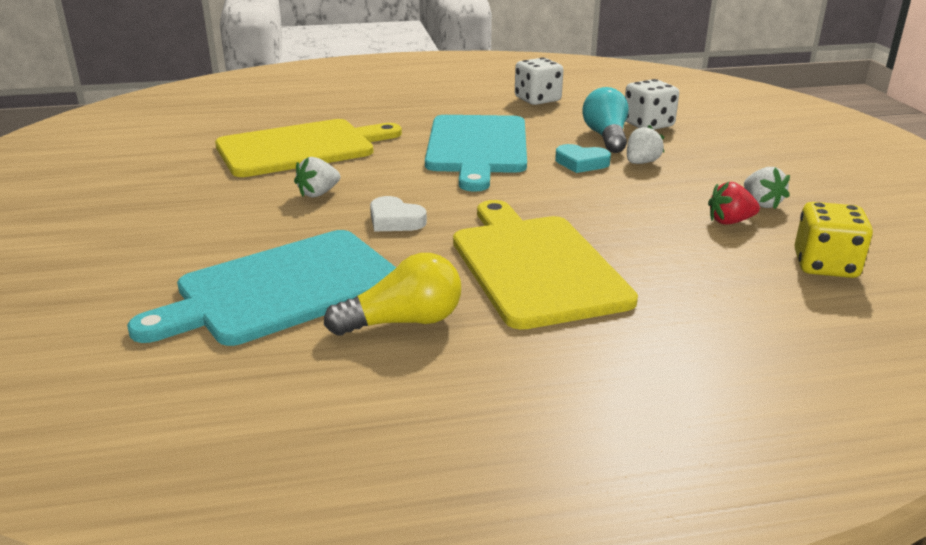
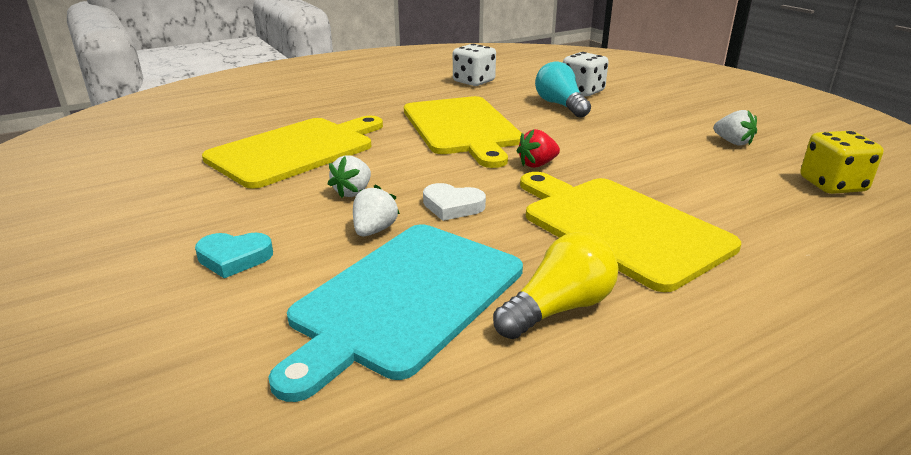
camera: 20 degrees left, 0 degrees up
turquoise cutting board [425,115,527,192] -> yellow cutting board [404,96,522,168]
turquoise heart [555,144,611,173] -> turquoise heart moved to [195,233,273,278]
white strawberry [627,125,665,164] -> white strawberry moved to [353,184,400,237]
red strawberry [708,182,760,224] -> red strawberry moved to [517,129,560,168]

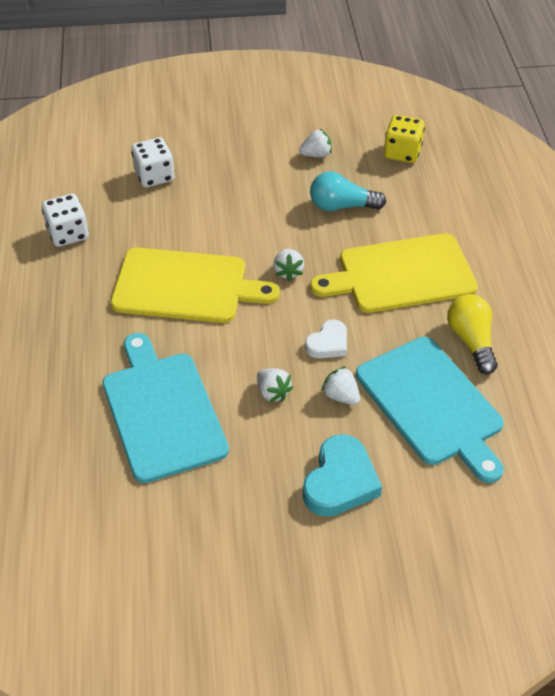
camera: 65 degrees left, 20 degrees up
turquoise heart [195,233,273,278] -> turquoise heart [303,434,382,517], size x1.63
yellow cutting board [202,116,383,189] -> turquoise cutting board [103,333,229,483]
red strawberry [517,129,560,168] -> white strawberry [273,249,305,281]
turquoise light bulb [535,61,591,118] -> turquoise light bulb moved to [310,171,386,211]

